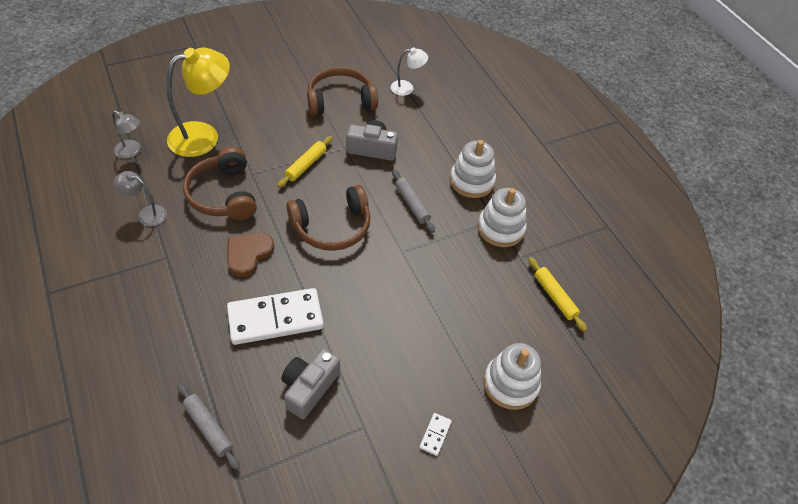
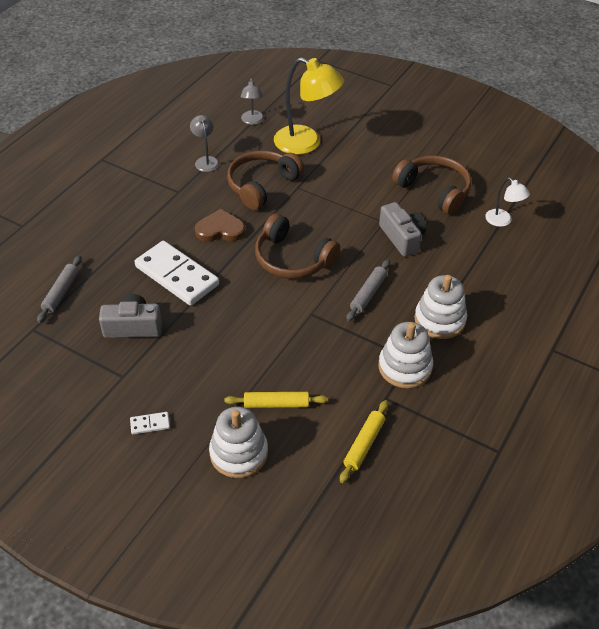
camera: 60 degrees right, 5 degrees down
yellow rolling pin [278,136,333,188] -> yellow rolling pin moved to [224,392,328,408]

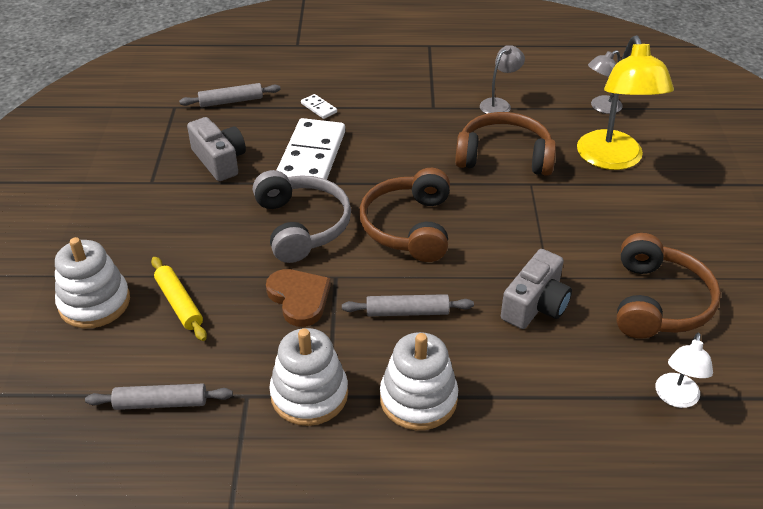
camera: 60 degrees right, 5 degrees down
white domino [130,412,170,434] -> white domino moved to [301,94,337,119]
brown heart [195,209,246,242] -> brown heart moved to [266,269,331,327]
yellow rolling pin [340,400,388,483] -> grey rolling pin [85,384,233,410]
none -> grey headphones [253,170,351,263]

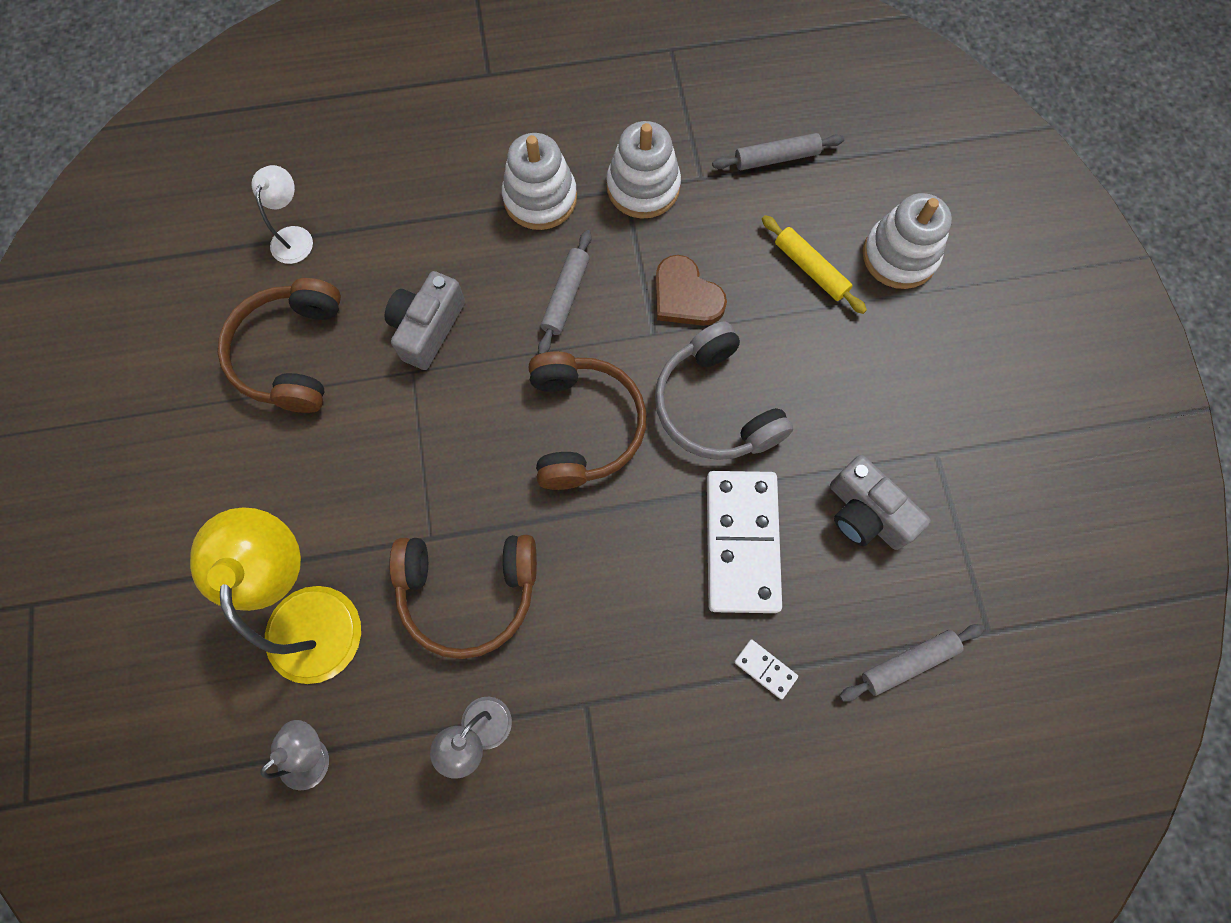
camera: 170 degrees right, 30 degrees up
grey rolling pin [342,294,474,317] -> grey rolling pin turned 60 degrees counterclockwise [538,230,592,354]

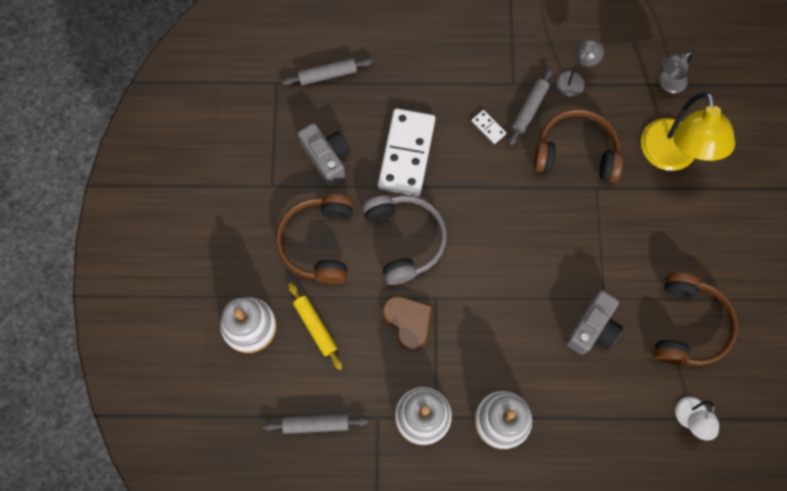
camera: 170 degrees left, 0 degrees up
brown headphones [529,351,647,490] -> brown headphones moved to [276,194,354,284]
grey rolling pin [538,230,592,354] -> grey rolling pin moved to [509,68,553,146]
white domino [734,639,798,699] -> white domino moved to [471,110,506,144]

